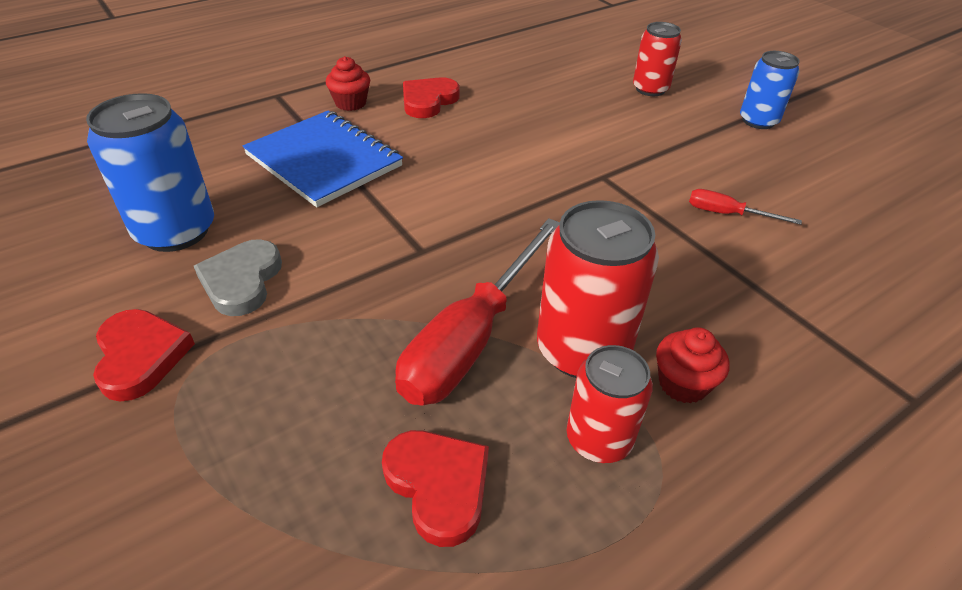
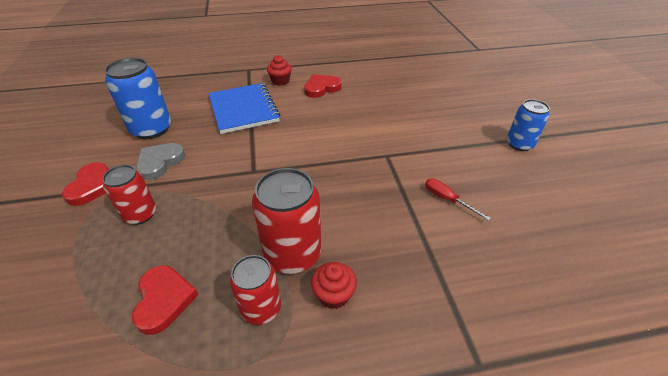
camera: 25 degrees right, 0 degrees up
red screwdriver [395,218,560,405] -> none
red can [633,22,682,96] -> red can moved to [102,165,156,225]

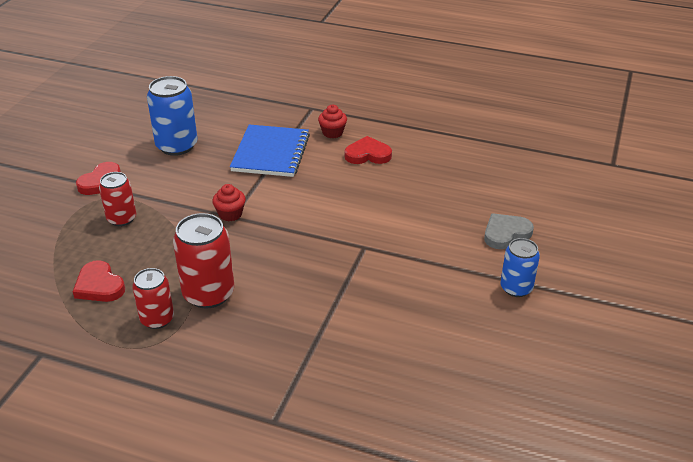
camera: 30 degrees right, 5 degrees down
red heart [132,265,199,335] -> red heart turned 120 degrees clockwise [73,260,125,302]
grey heart [136,143,185,180] -> grey heart moved to [484,213,534,249]
red cupcake [311,262,357,309] -> red cupcake moved to [212,184,246,222]
red screwdriver [425,178,491,221] -> none

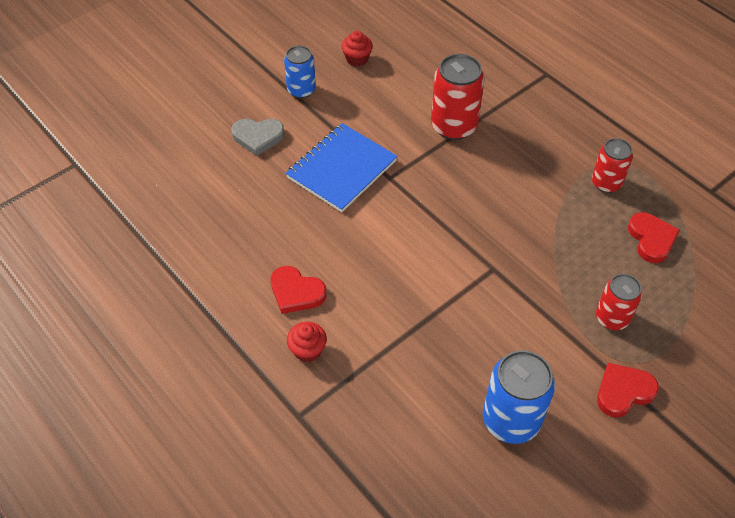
camera: 150 degrees left, 15 degrees up
red can [173,213,234,309] -> red can moved to [431,54,485,140]
red cupcake [212,184,246,222] -> red cupcake moved to [342,31,373,67]
blue notebook [230,125,310,177] -> blue notebook moved to [286,123,398,212]

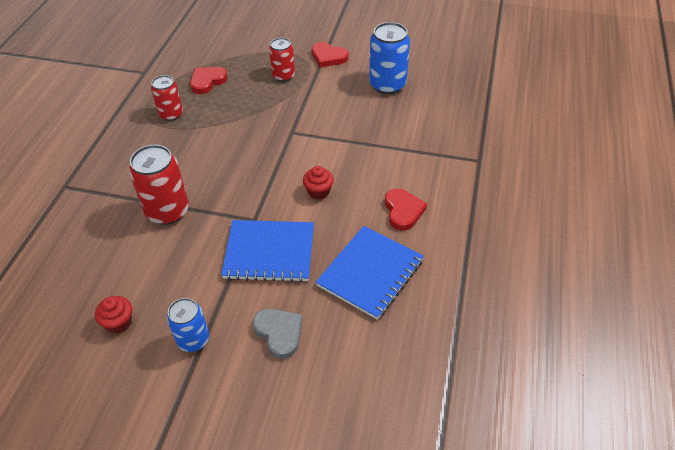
camera: 125 degrees left, 5 degrees down
red cupcake [287,322,327,362] -> red cupcake moved to [303,166,334,200]
none -> blue notebook [316,226,424,320]

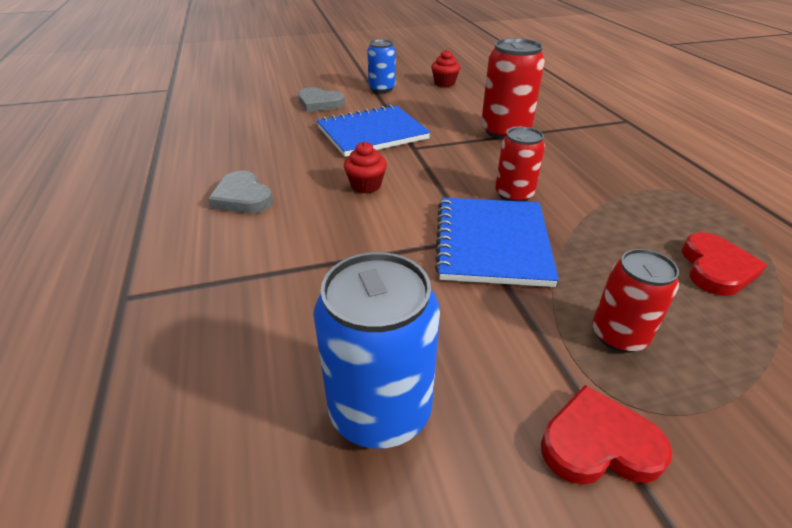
camera: 150 degrees right, 10 degrees down
red can [151,75,183,121] -> red can moved to [495,127,545,202]
blue notebook [316,226,424,320] -> blue notebook moved to [435,197,559,287]
red heart [385,189,427,231] -> grey heart [208,171,273,214]

